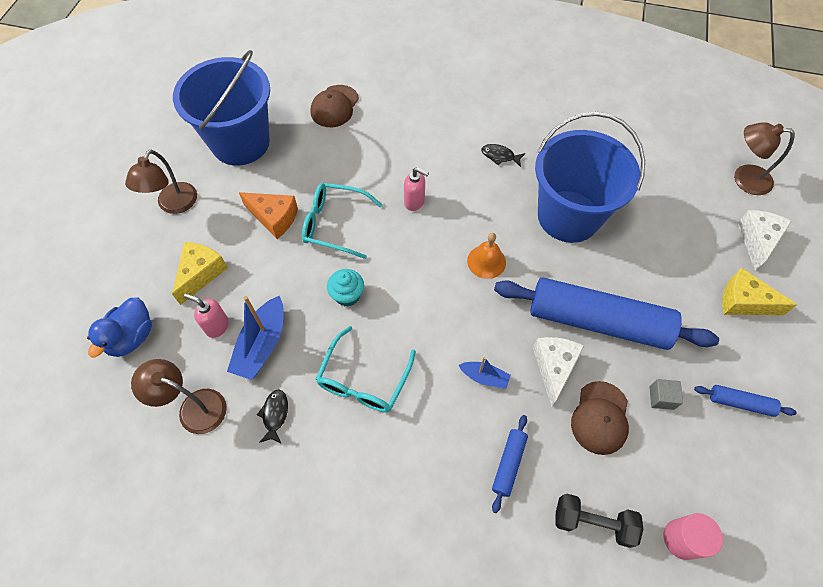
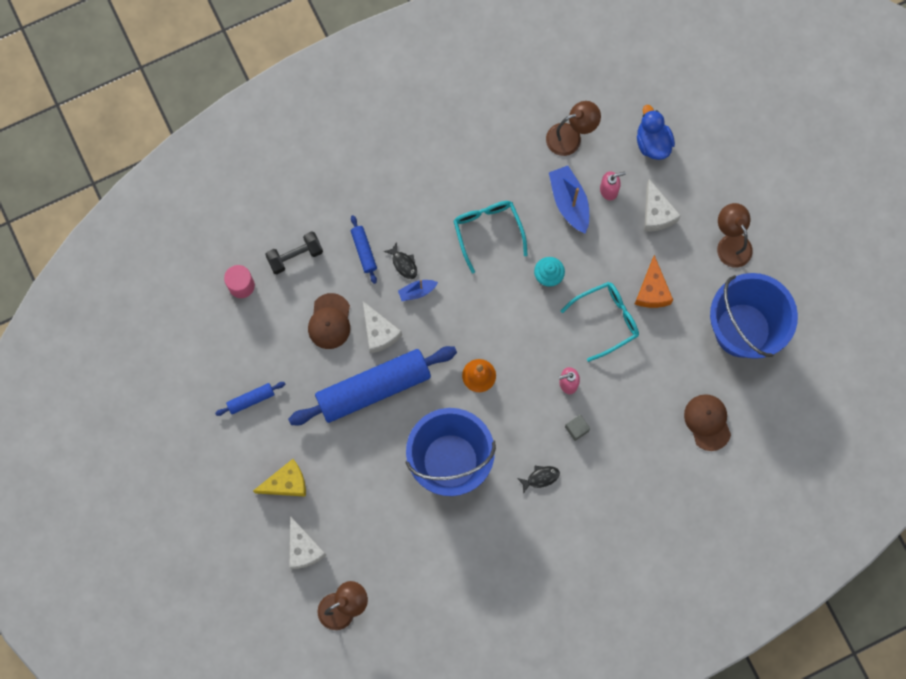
camera: 140 degrees right, 15 degrees up
yellow cheese [172,242,228,305] -> white cheese [644,179,681,231]
orange cheese [239,192,298,239] -> orange cheese turned 75 degrees counterclockwise [635,255,673,308]
black fish [257,389,288,444] -> black fish moved to [383,242,417,279]
brown cap [571,381,629,455] -> brown cap turned 150 degrees counterclockwise [308,293,350,349]
grey cube [650,379,683,410] -> grey cube moved to [565,414,590,441]

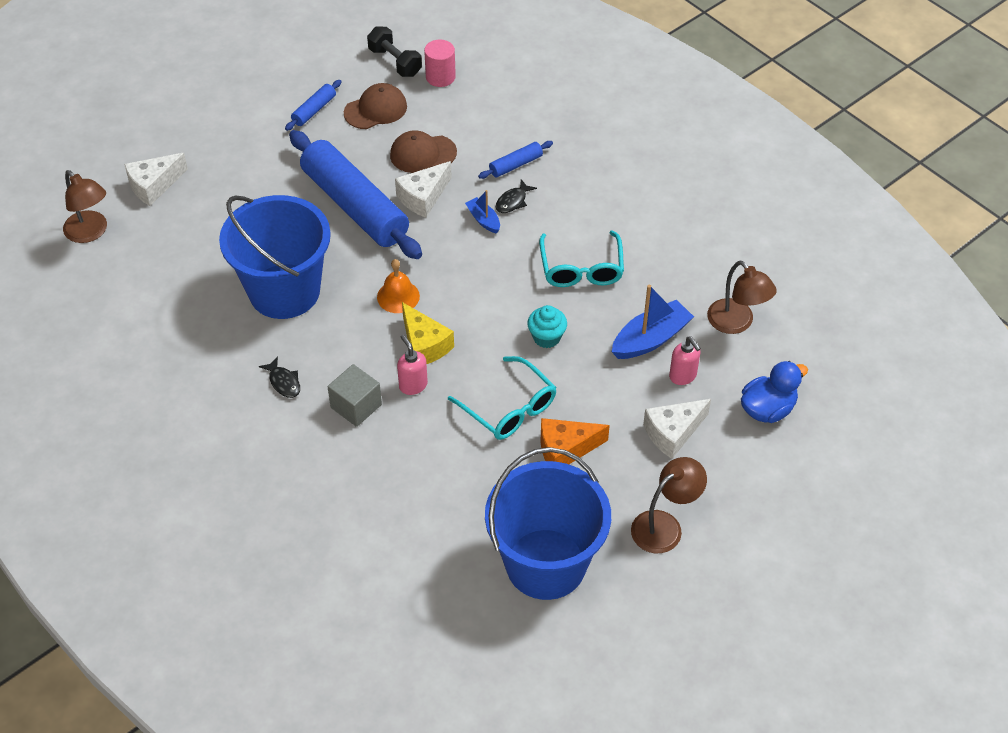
camera: 75 degrees right, 25 degrees down
blue rolling pin [215,382,285,416] -> blue rolling pin turned 75 degrees clockwise [285,80,341,131]
yellow cheese [253,459,306,497] -> yellow cheese moved to [402,302,454,364]
black dumbbell [265,231,323,274] -> black dumbbell moved to [367,27,422,77]
turquoise glasses [453,201,528,273] -> turquoise glasses turned 120 degrees clockwise [539,230,624,287]
grey cube [565,414,590,441] -> grey cube [328,364,382,427], size x1.57
brown cap [684,394,731,451] -> brown cap moved to [344,83,407,129]

